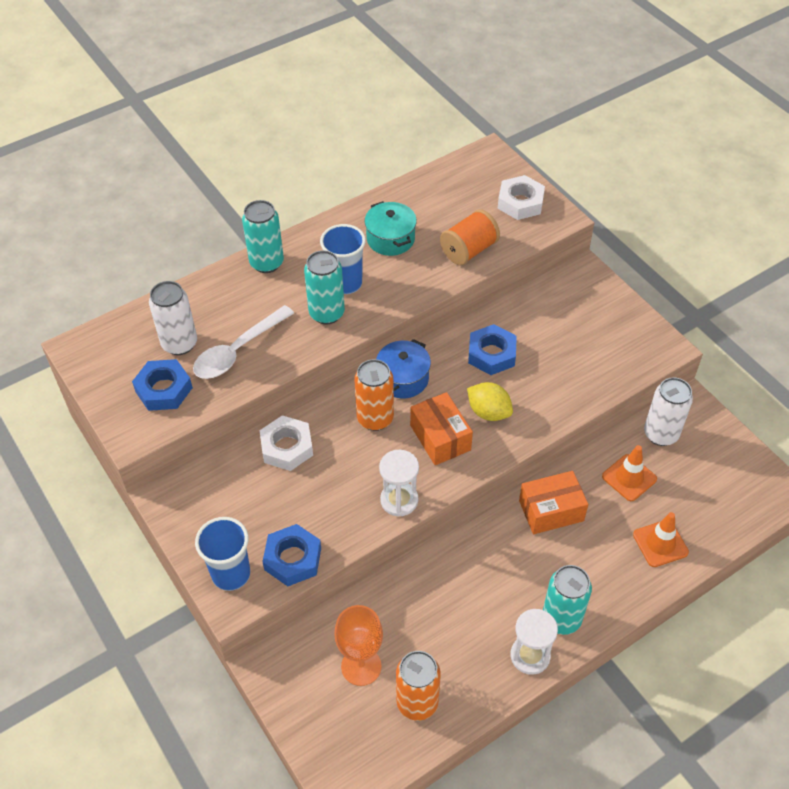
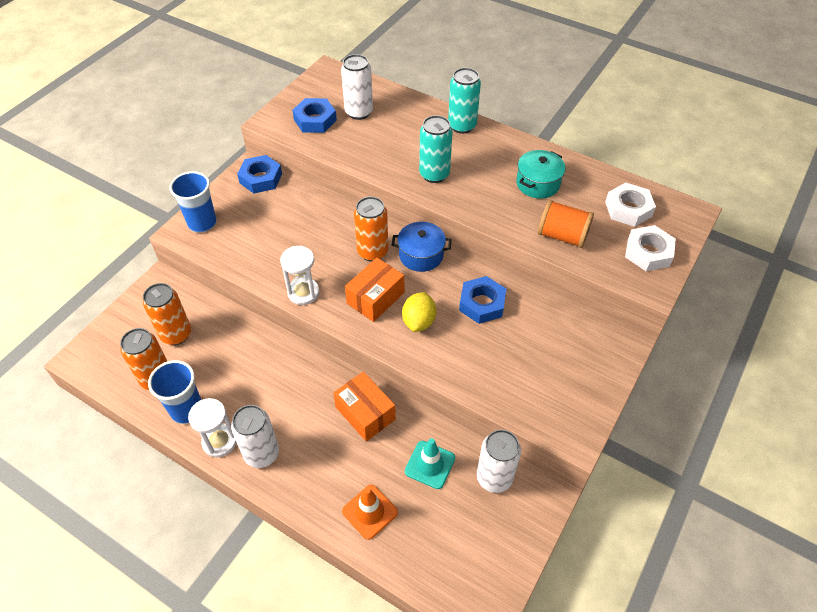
camera: 65 degrees right, 0 degrees up
white spoon [193,305,294,379] -> none
white nut [260,415,313,471] -> white nut moved to [605,183,656,227]
blue nut [262,524,321,586] -> blue nut moved to [237,155,282,193]
blue cup [320,224,366,294] -> blue cup moved to [148,360,201,424]
orange goblet [334,605,383,686] -> orange can [143,283,191,345]
turquoise can [543,565,592,635] -> white can [231,405,279,468]
orange traffic cone [602,445,657,501] -> turquoise traffic cone [405,438,455,489]

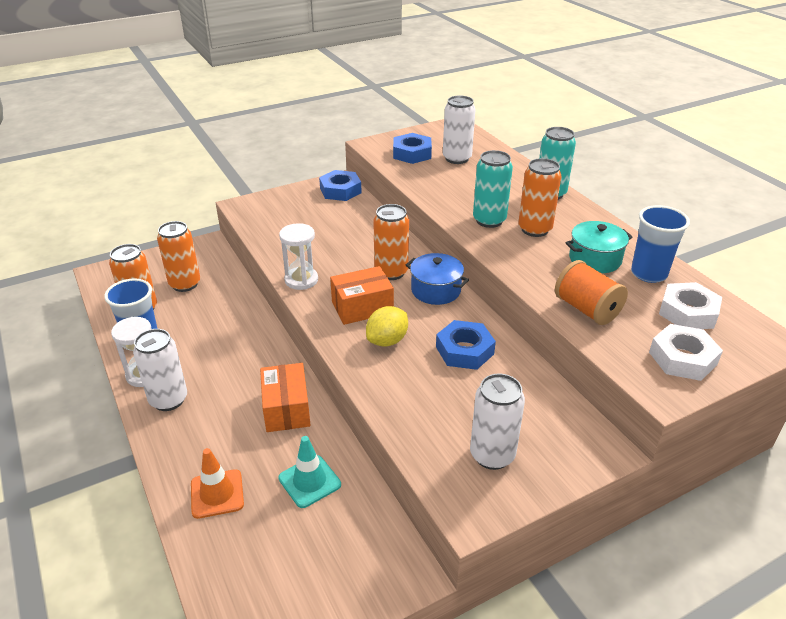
camera: 30 degrees right, 15 degrees down
blue cup [169,171,217,232] -> blue cup moved to [631,205,690,283]
white can [477,430,521,493] -> white can moved to [470,373,525,470]
none -> orange can [518,158,561,237]

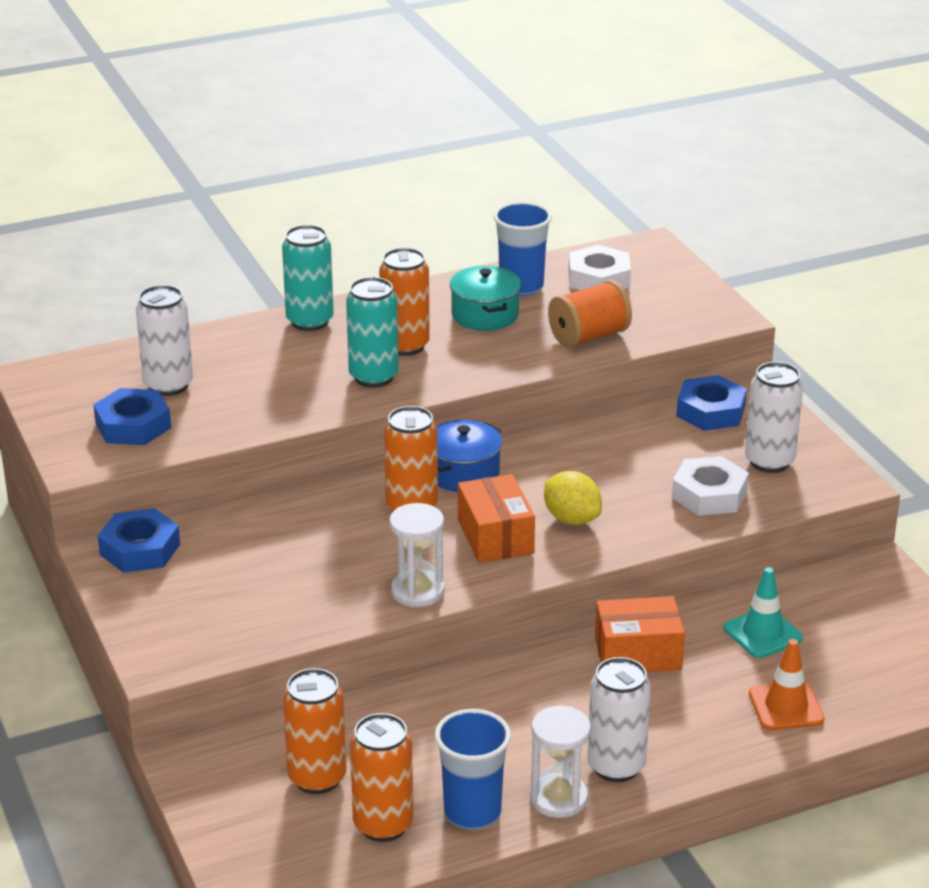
camera: 85 degrees left, 5 degrees down
blue nut [436,320,496,370] -> blue nut moved to [676,375,747,431]
white nut [649,324,723,381] -> white nut moved to [672,456,749,516]

